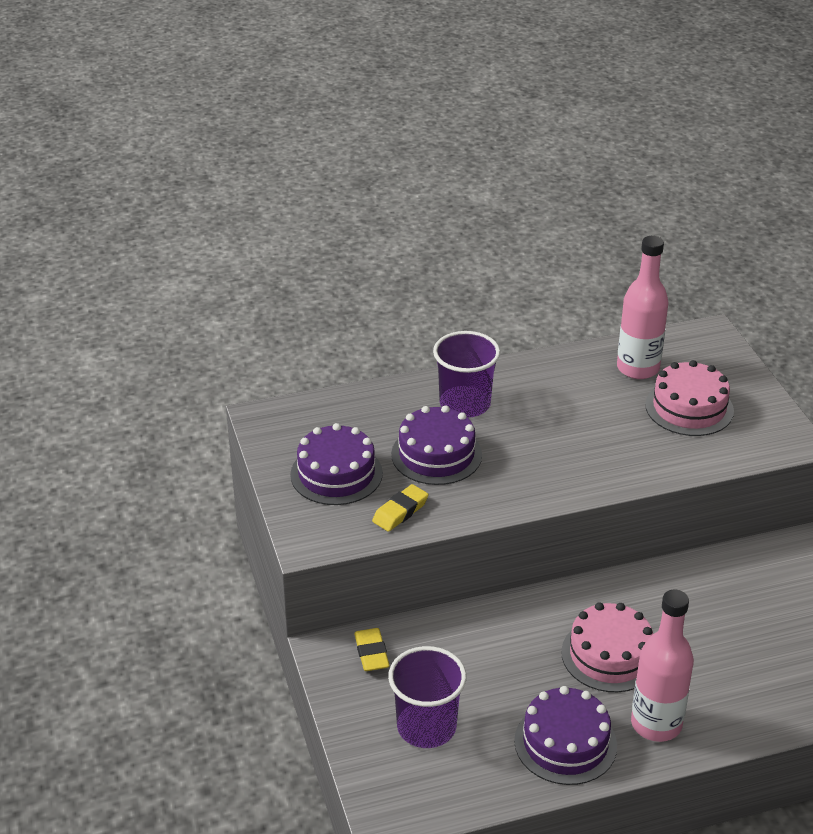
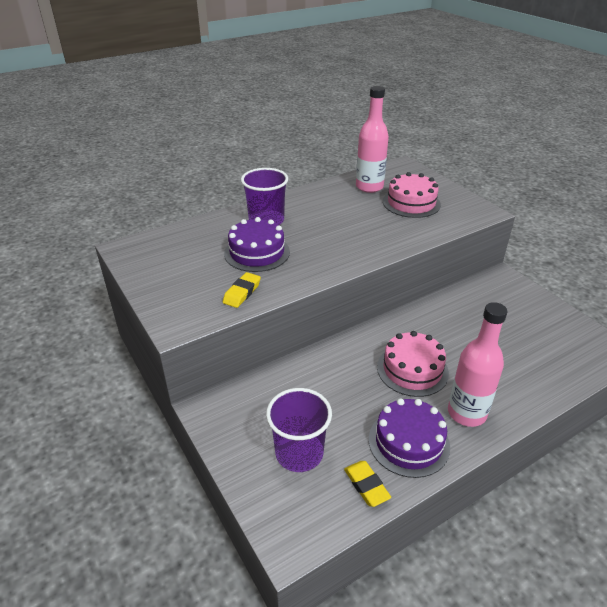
camera: 15 degrees left, 0 degrees up
purple cake [290,423,383,505] -> none
yellow eraser [354,628,390,671] -> yellow eraser moved to [344,461,391,507]

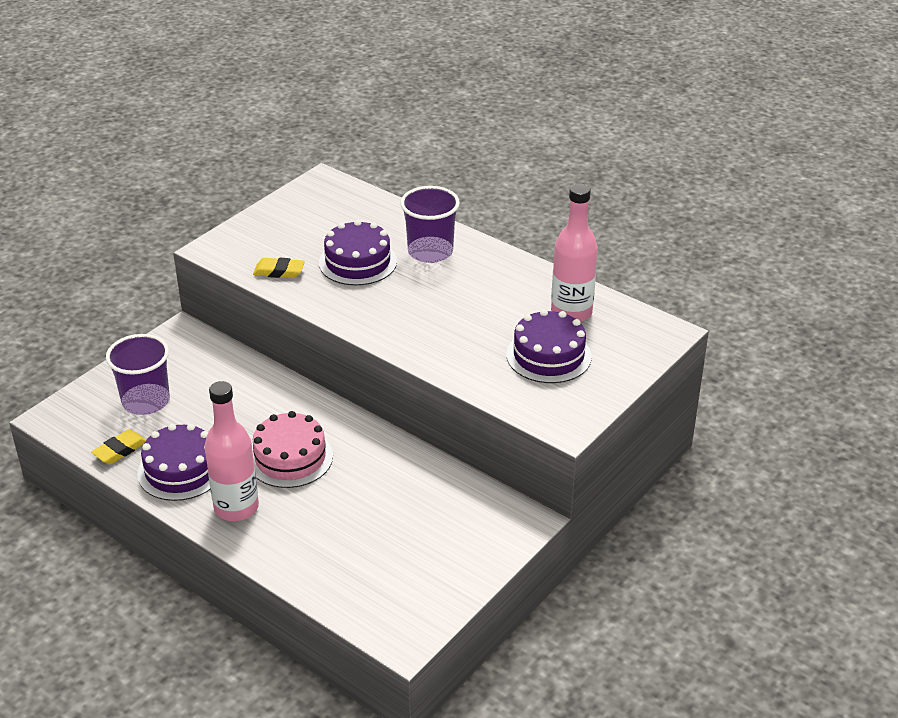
camera: 70 degrees right, 0 degrees up
pink cake [383,172,441,218] -> purple cake [506,309,592,383]

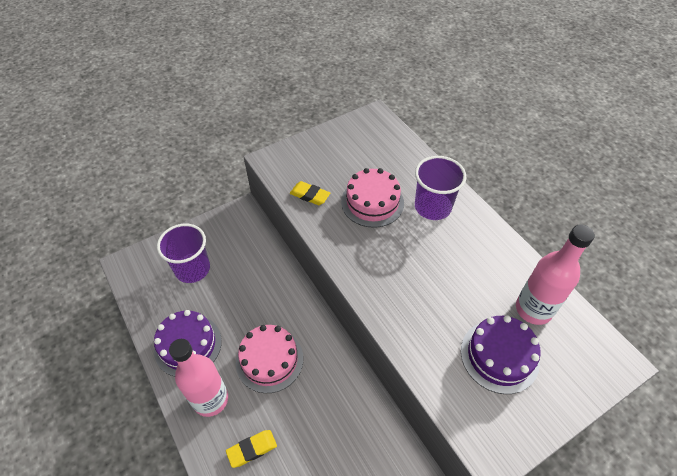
camera: 20 degrees right, 15 degrees up
yellow eraser [91,429,146,464] -> yellow eraser moved to [226,430,277,468]
purple cake [319,220,397,285] -> pink cake [341,168,404,228]

